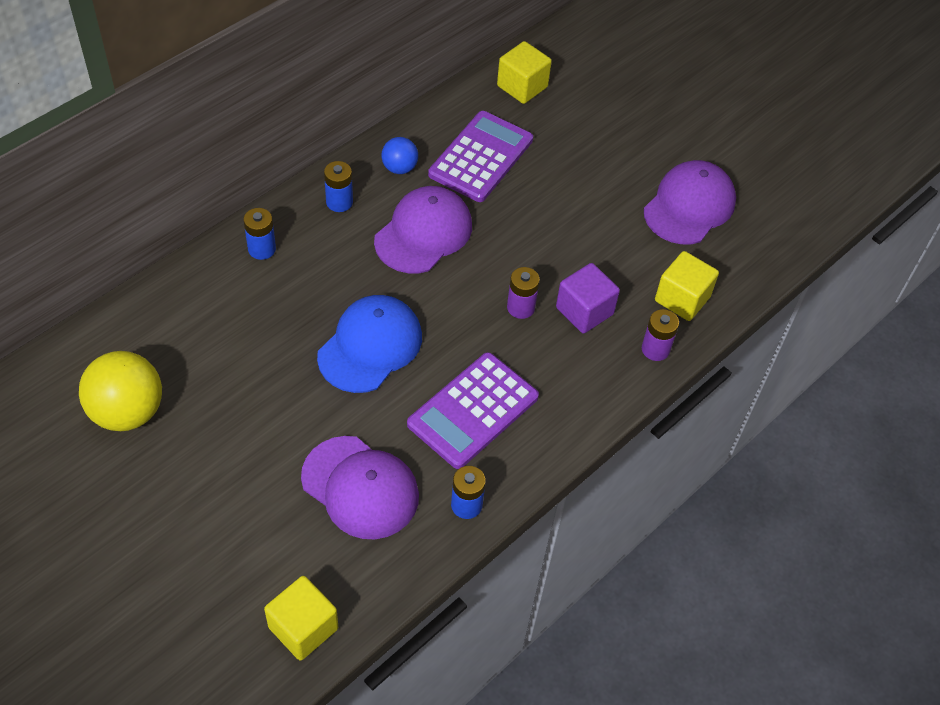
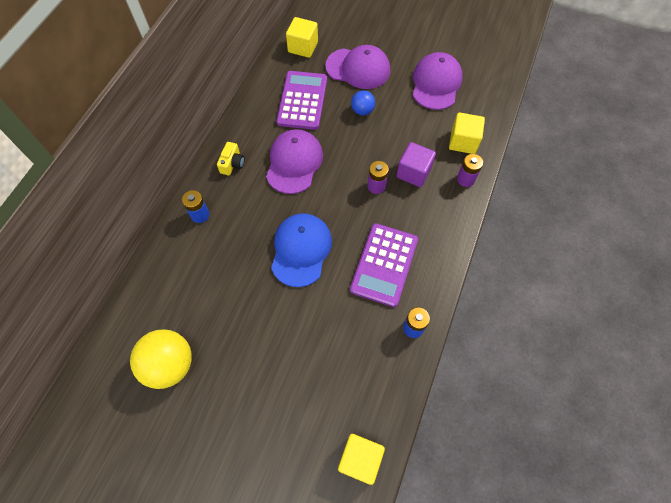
camera: 20 degrees left, 10 degrees up
purple cap [301,436,419,539] -> purple cap moved to [325,45,390,89]
blue battery [324,161,353,212] -> yellow camera [217,142,245,175]
blue ball [381,137,418,174] -> blue ball moved to [351,90,375,116]

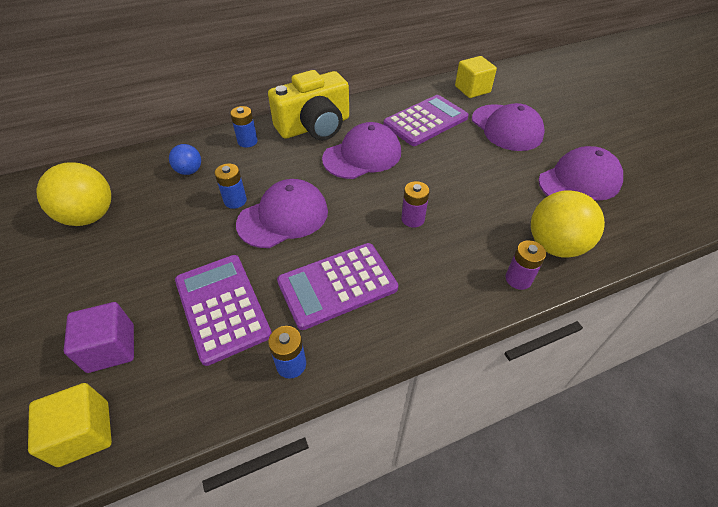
camera: 45 degrees right, 15 degrees down
yellow camera [217,142,245,175] -> yellow camera [268,70,349,140], size x2.37
blue cap [271,213,332,287] -> purple cap [236,179,328,248]
blue ball [351,90,375,116] -> blue ball moved to [169,144,201,175]
purple cube [396,142,436,187] -> purple cube moved to [64,302,134,373]
yellow cube [449,112,485,154] -> yellow ball [531,190,605,258]
none -> purple calculator [175,255,272,366]
none -> blue battery [215,163,247,209]

